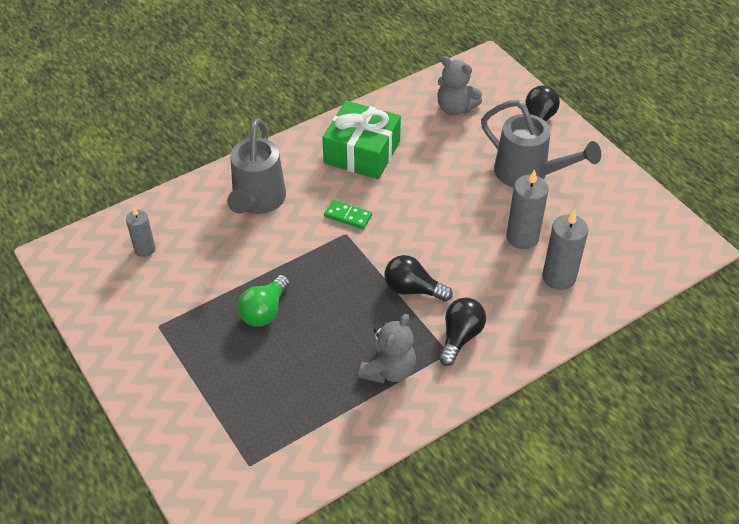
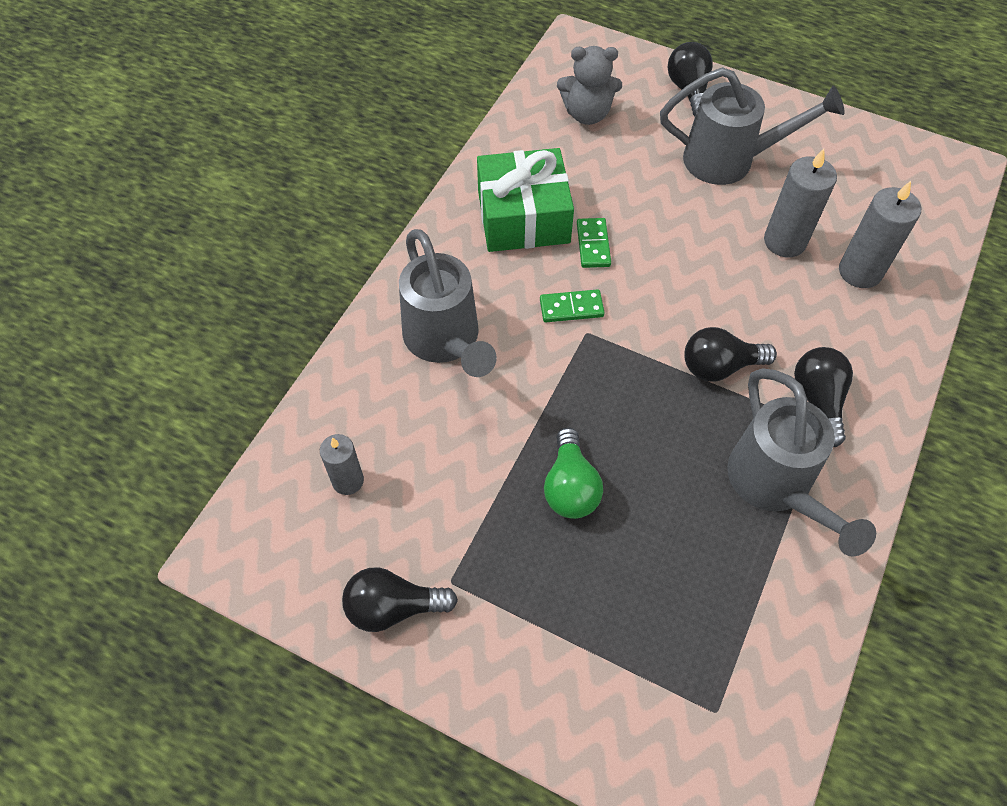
camera: 30 degrees left, 10 degrees up
grey teddy bear [359,314,416,384] -> grey watering can [727,368,876,557]
none -> black light bulb [342,567,458,632]
none -> green domino [577,218,611,268]

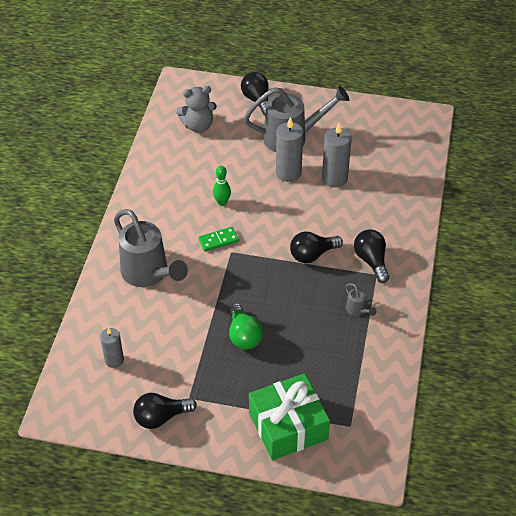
camera: 15 degrees left, 10 degrees down
green gift [477,148,574,252] -> green gift moved to [249,373,330,460]
green domino [577,218,611,268] -> green bowling pin [213,166,231,206]
grey watering can [727,368,876,557] -> grey watering can [346,283,376,316], size x0.41
grey candle [839,181,921,288] -> grey candle moved to [276,117,303,182]

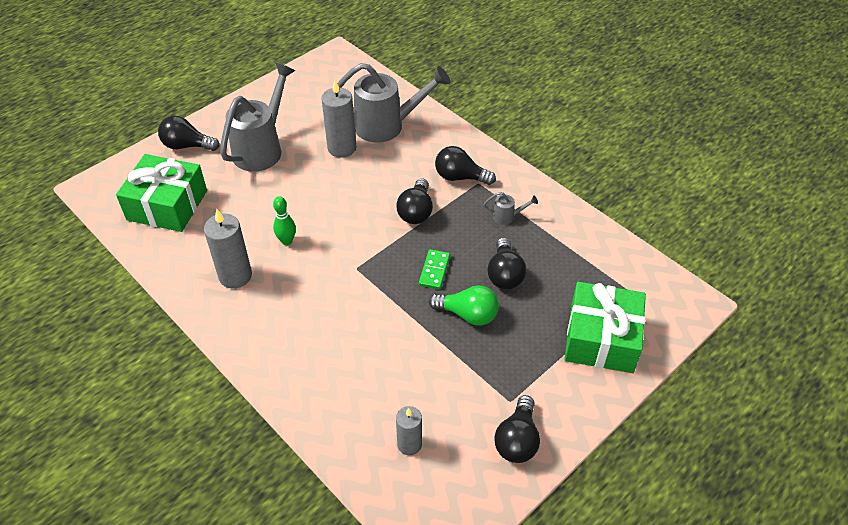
camera: 55 degrees left, 0 degrees up
grey watering can [114,209,188,287] -> grey watering can moved to [337,63,450,143]
grey teddy bear [176,86,217,133] -> green gift [116,154,207,232]
green domino [198,227,239,252] -> green domino moved to [419,249,450,289]
grey candle [276,117,303,182] -> grey candle moved to [204,209,252,289]
none -> black light bulb [487,237,526,289]

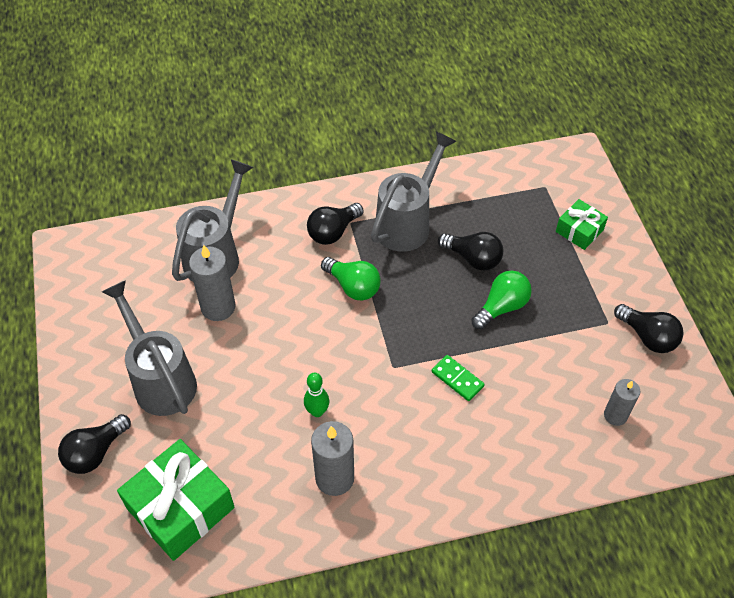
camera: 60 degrees left, 5 degrees up
black light bulb [396,178,433,224] -> green light bulb [321,257,381,300]
green domino [419,249,450,289] -> green domino moved to [432,355,485,401]
grey watering can [484,192,538,225] -> grey watering can [371,131,457,252], size x2.45
green gift [564,282,646,373] -> green gift [556,199,608,250], size x0.55

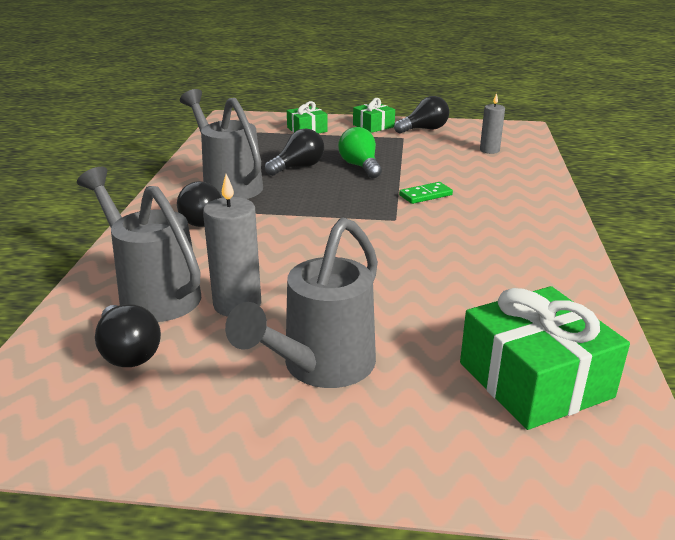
camera: 70 degrees left, 25 degrees down
black light bulb [58,414,131,474] -> black light bulb moved to [95,304,161,367]
grey watering can [102,280,197,416] -> grey watering can turned 45 degrees counterclockwise [225,217,378,388]
green bowling pin [304,373,329,417] -> none
grey candle [311,421,354,496] -> none
green light bulb [321,257,381,300] -> none
none -> green gift [353,98,395,133]

